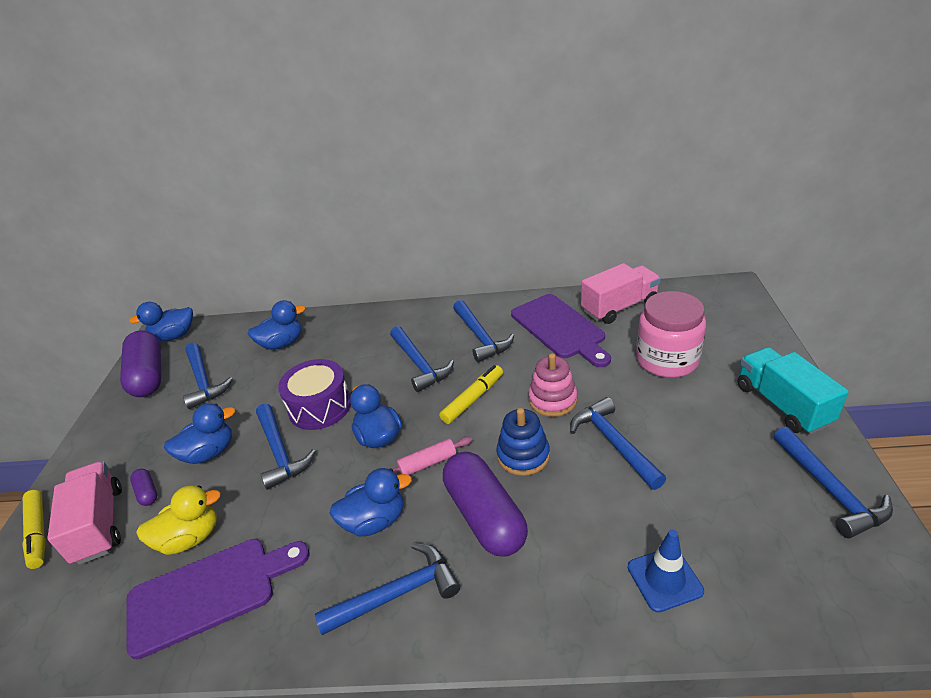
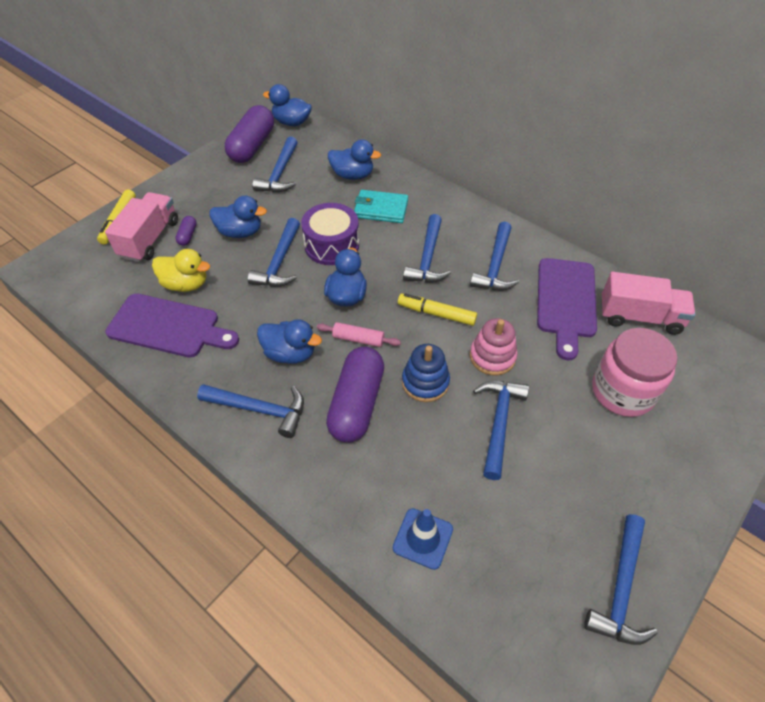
camera: 35 degrees right, 15 degrees up
yellow marker [439,365,503,424] -> yellow marker turned 150 degrees counterclockwise [398,293,477,326]
turquoise truck [738,347,849,434] -> none
none -> turquoise wallet [354,190,408,223]

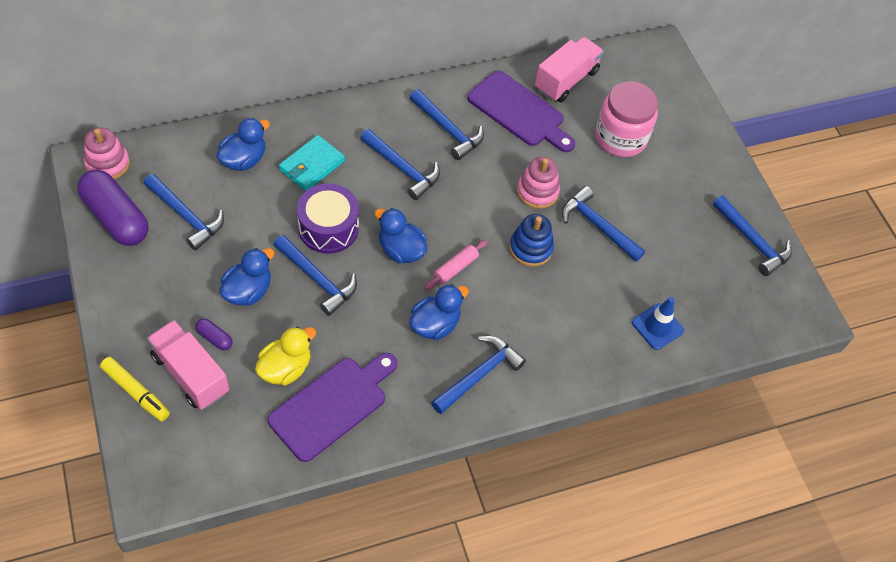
camera: 65 degrees left, 5 degrees up
blue duck [263,84,312,126] -> pink stacking toy [84,128,130,180]
purple capsule [326,346,384,443] -> none
yellow marker [398,293,477,326] -> none

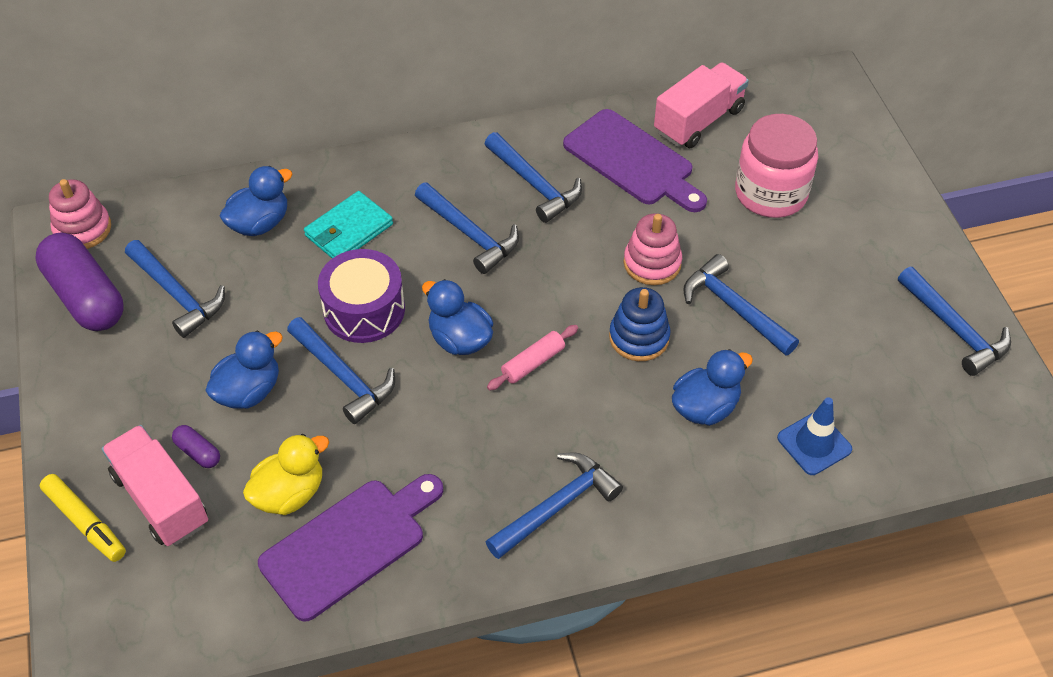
camera: 10 degrees right, 5 degrees down
blue duck [409,284,469,340] -> blue duck moved to [672,349,753,426]

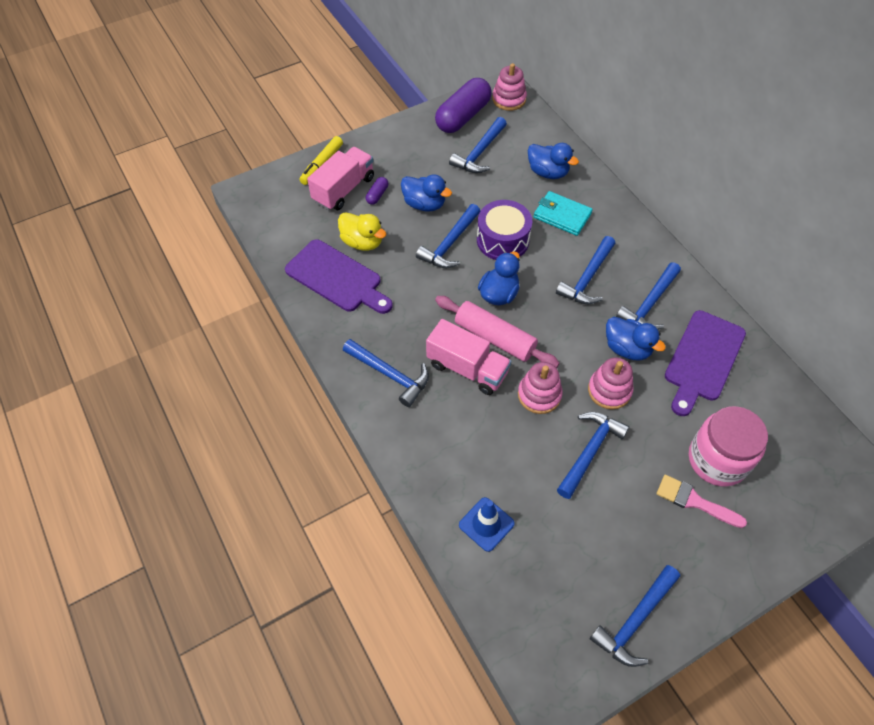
camera: 75 degrees right, 5 degrees up
pink rolling pin [487,325,578,391] -> pink rolling pin [435,296,560,368], size x1.78
blue stacking toy [609,287,670,361] -> pink stacking toy [518,362,563,414]
pink truck [654,62,749,148] -> pink truck moved to [426,319,511,395]
blue duck [672,349,753,426] -> blue duck moved to [606,317,666,361]
none -> pink brush [657,475,747,528]

